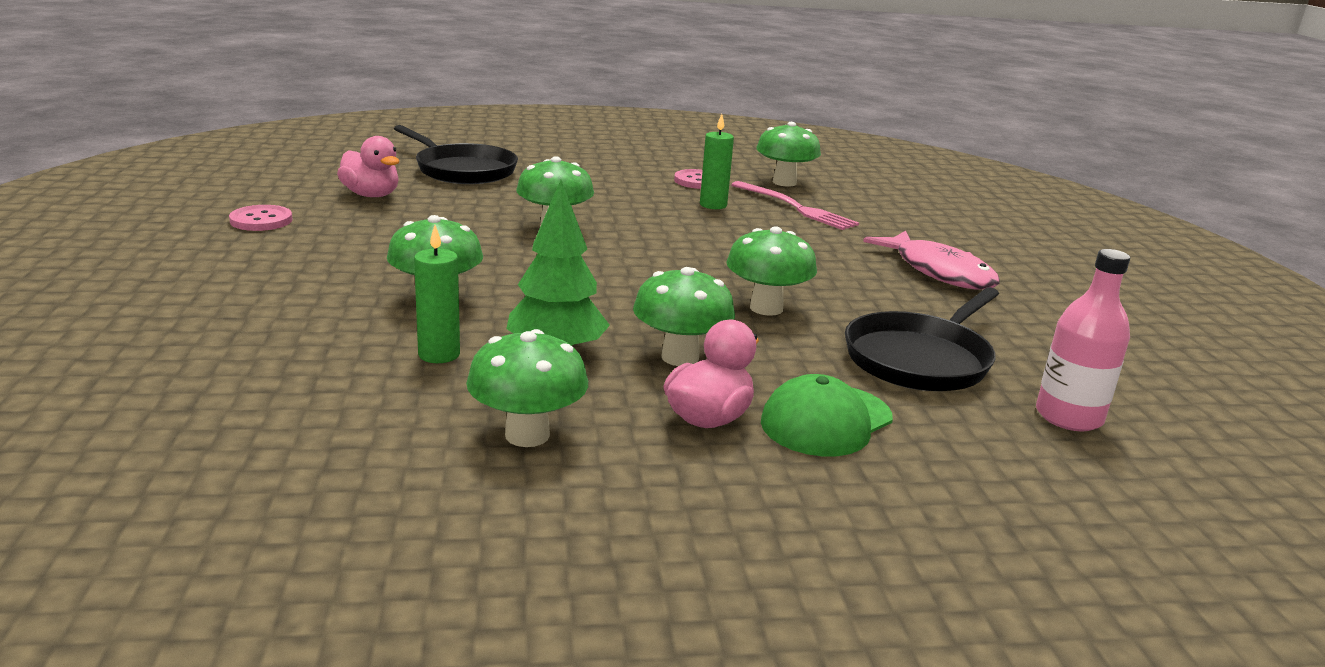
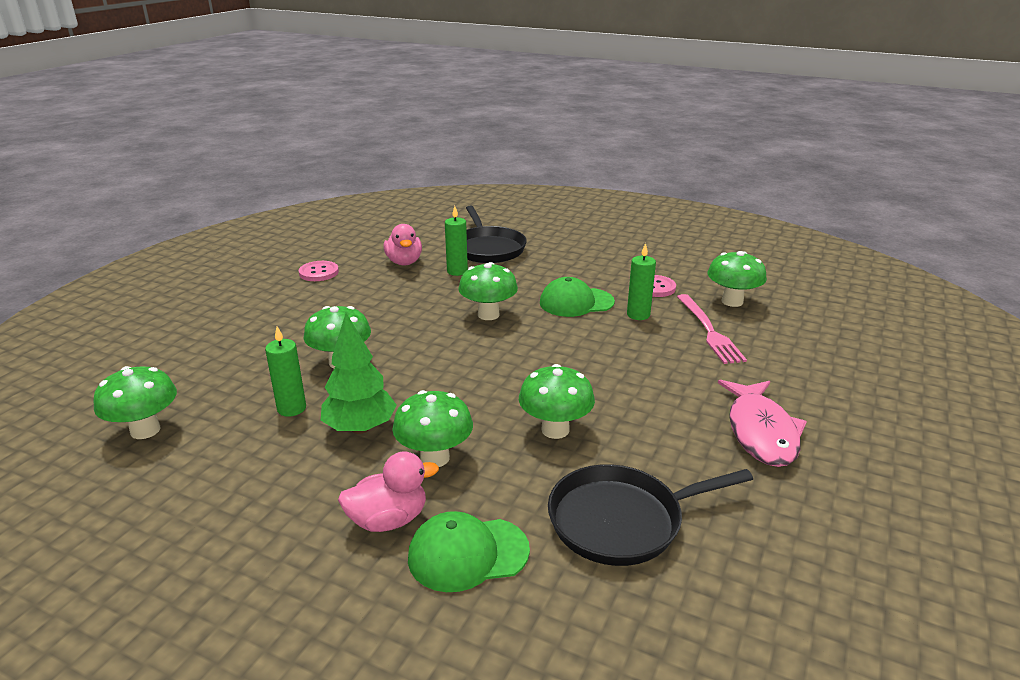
camera: 35 degrees right, 5 degrees up
green mushroom [466,329,588,447] -> green mushroom moved to [93,366,177,439]
pink bottle [1036,249,1130,431] -> none
none -> green candle [445,206,468,276]
none -> green cap [540,277,615,317]

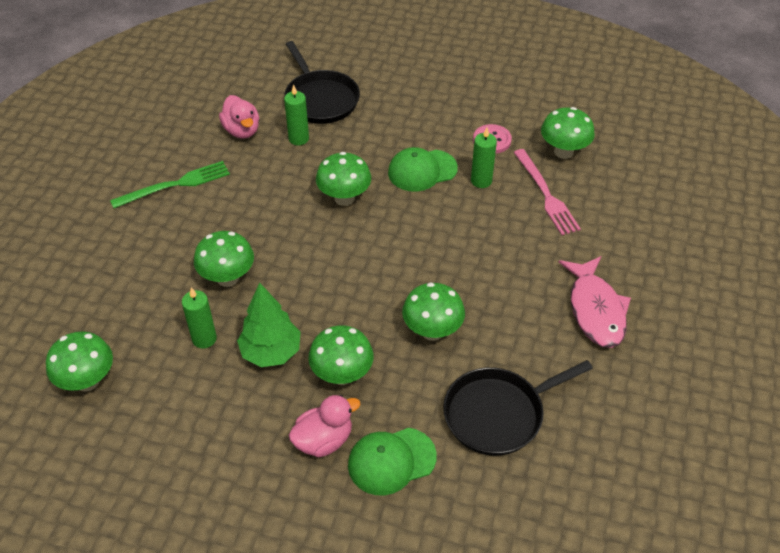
camera: 10 degrees left, 20 degrees up
pink button [299,261,339,281] -> none
none -> green fork [110,161,230,208]

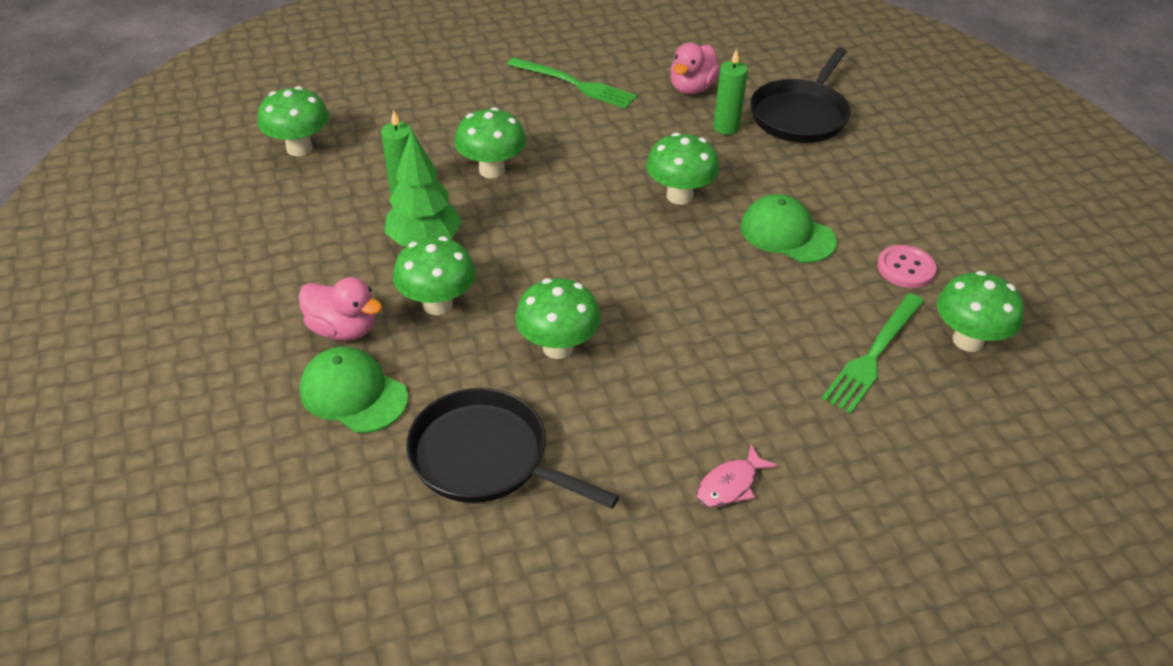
camera: 55 degrees right, 5 degrees down
green candle [471,128,497,188] -> none
pink fork [513,149,581,235] -> green fork [822,293,924,413]
pink fish [559,256,631,348] -> pink fish [697,445,778,508], size x0.52

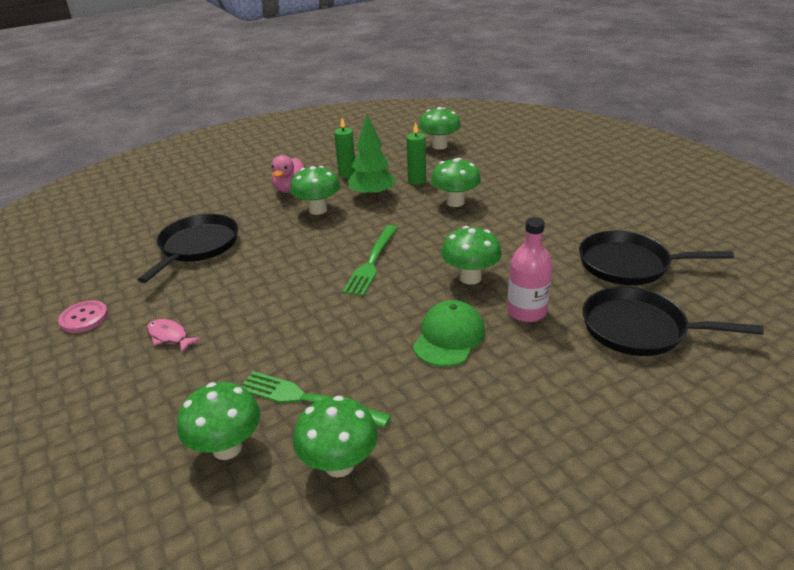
camera: 80 degrees right, 10 degrees down
green cap [299,346,408,433] -> none
green fork [507,57,637,109] -> green fork moved to [342,225,397,296]
green mushroom [515,278,601,359] -> green mushroom moved to [177,382,261,460]
pink duck [671,43,721,94] -> black pan [579,231,734,285]
green candle [713,49,748,135] -> green candle moved to [334,118,355,178]
pink button [877,245,937,288] -> pink button moved to [58,300,108,333]
none -> pink bottle [507,217,552,322]

